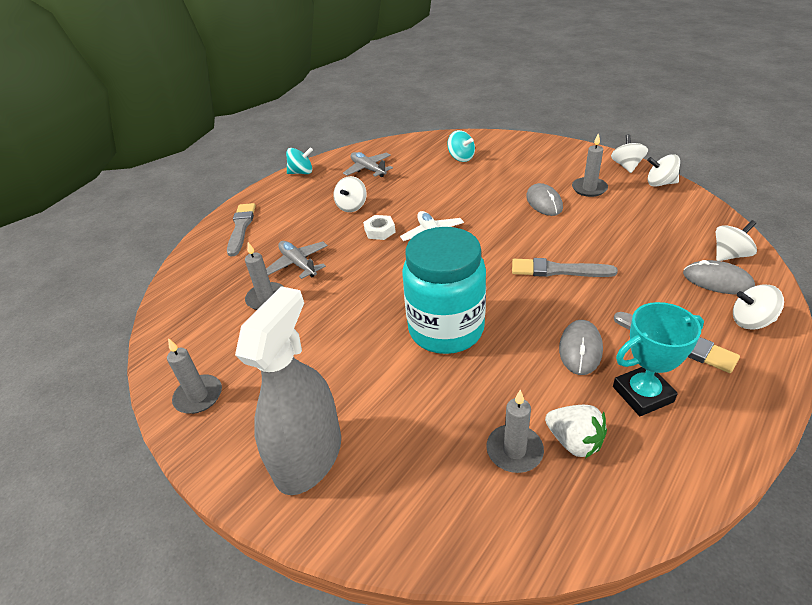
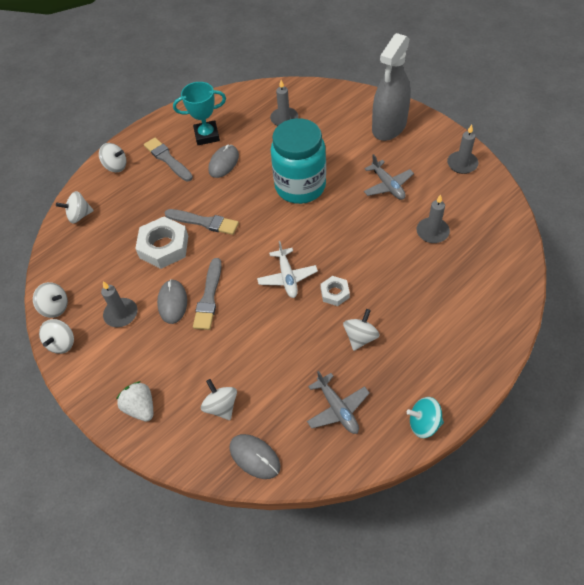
camera: 170 degrees left, 15 degrees up
grey brush [227,203,256,256] -> grey brush moved to [193,258,222,330]
grey plane [266,241,328,279] -> grey plane moved to [364,154,414,200]
turquoise spinning top [447,130,475,162] -> white spinning top [201,379,237,420]
white strawberry [545,405,607,458] -> white strawberry moved to [116,381,153,422]
grey mouse [683,260,755,294] -> grey mouse moved to [229,434,280,479]
none -> white nut [135,217,188,269]

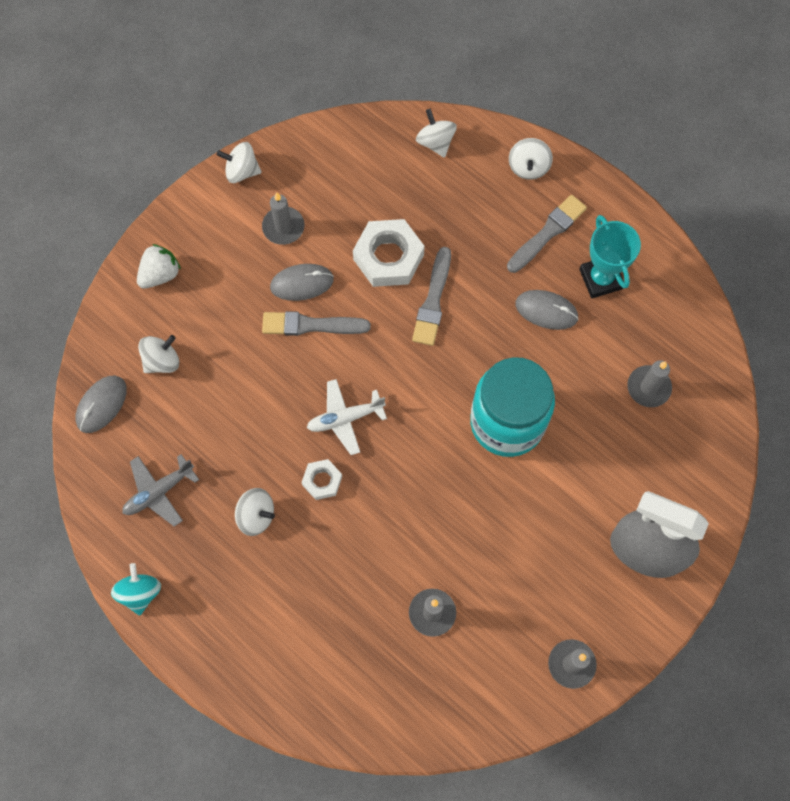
camera: 80 degrees right, 15 degrees up
white spinning top [33,282,68,318] -> none
grey plane [364,154,414,200] -> none

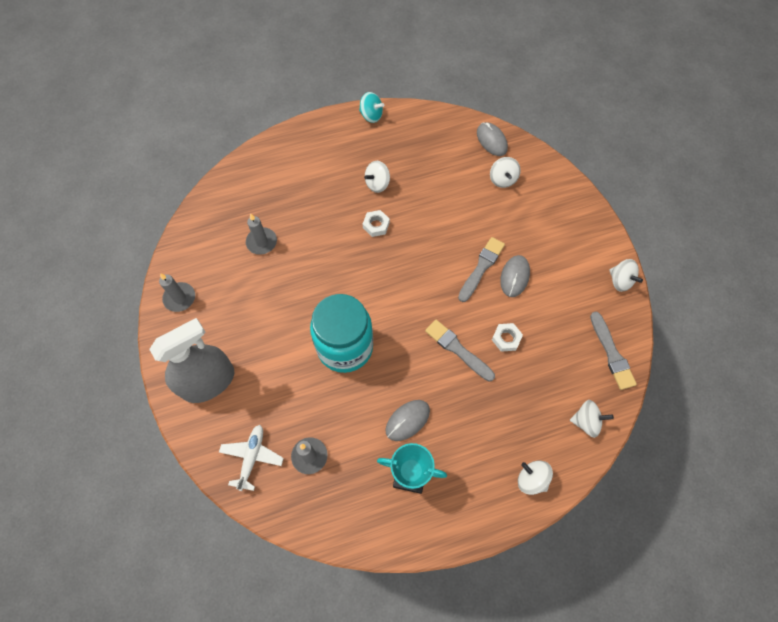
camera: 120 degrees right, 5 degrees down
grey plane [122,454,199,527] -> none
white strawberry [137,244,181,289] -> none
white spinning top [216,142,262,183] -> white spinning top turned 105 degrees clockwise [609,259,643,292]
grey candle [262,192,305,245] -> none
white plane [307,379,387,455] -> white plane moved to [219,425,284,491]
white nut [353,219,425,287] -> white nut [492,323,523,352], size x0.54
grey brush [507,195,587,273] -> grey brush moved to [590,312,637,390]

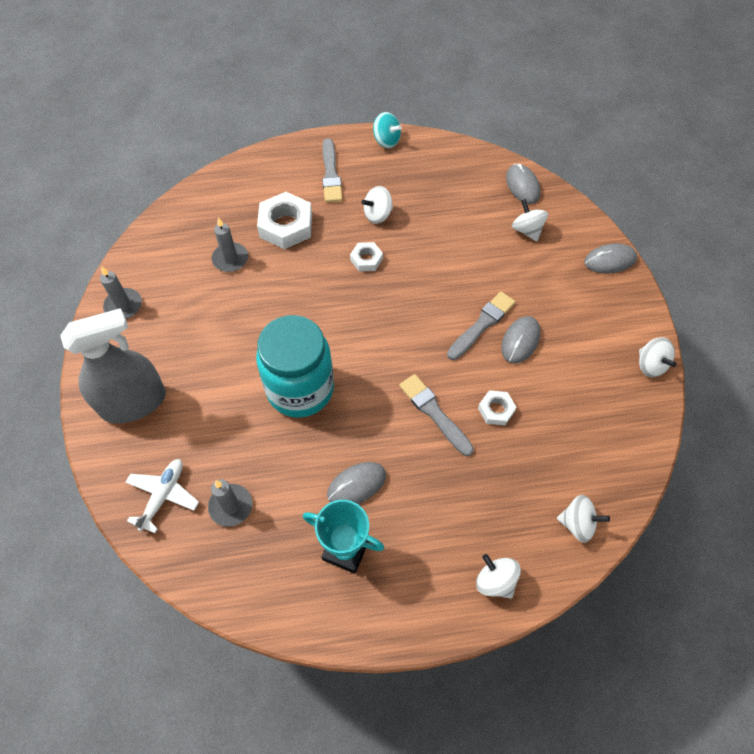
camera: 10 degrees right, 5 degrees down
white spinning top [490,157,521,188] -> white spinning top turned 150 degrees clockwise [512,199,548,241]
grey brush [590,312,637,390] -> grey brush moved to [322,138,343,202]
none -> white nut [257,192,312,249]
none -> grey mouse [584,244,637,273]

